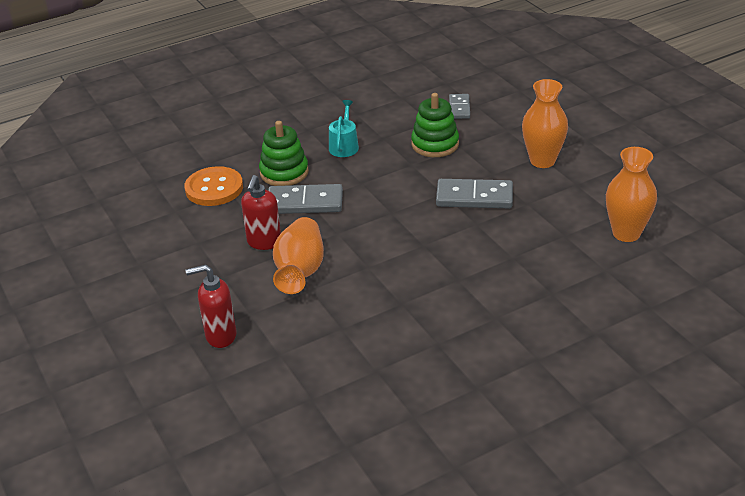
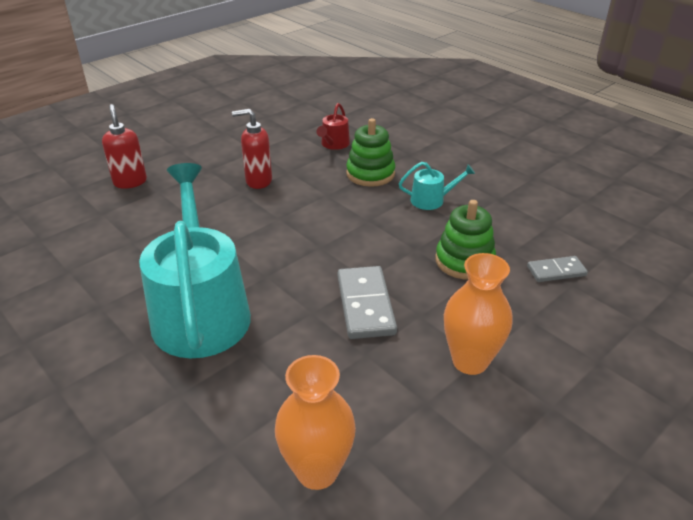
camera: 75 degrees right, 0 degrees up
orange button [184,166,243,206] -> red watering can [316,103,350,150]
grey domino [268,184,343,214] -> none
orange vase [273,217,324,294] -> none
none -> turquoise watering can [139,163,251,358]

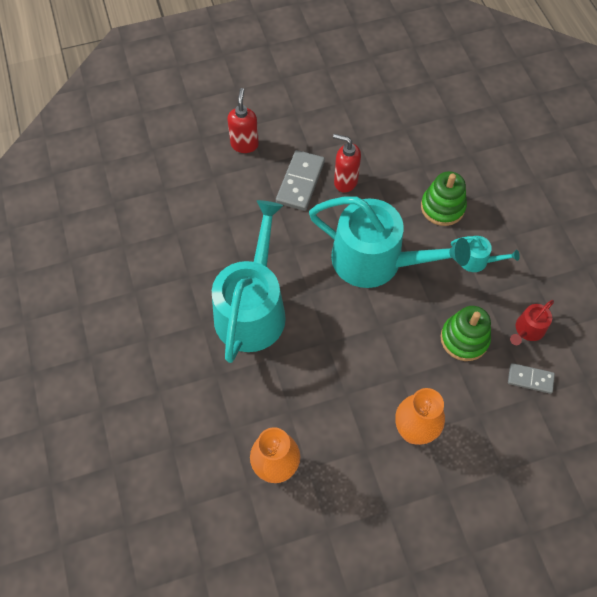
camera: 25 degrees right, 25 degrees up
red watering can [316,103,350,150] -> red watering can moved to [510,300,554,345]
grey domino [338,266,397,339] -> grey domino moved to [276,150,325,211]
none -> turquoise watering can [309,196,470,288]

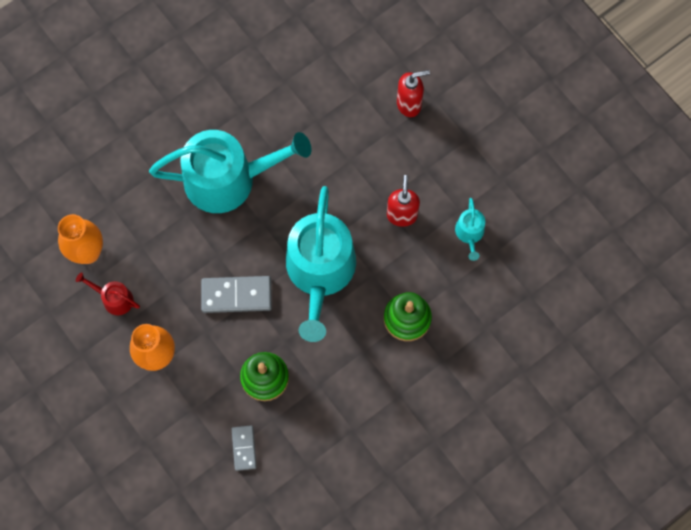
camera: 70 degrees right, 10 degrees up
grey domino [276,150,325,211] -> grey domino moved to [201,276,272,313]
turquoise watering can [451,236,520,272] -> turquoise watering can moved to [455,198,485,261]
red watering can [510,300,554,345] -> red watering can moved to [76,272,140,315]

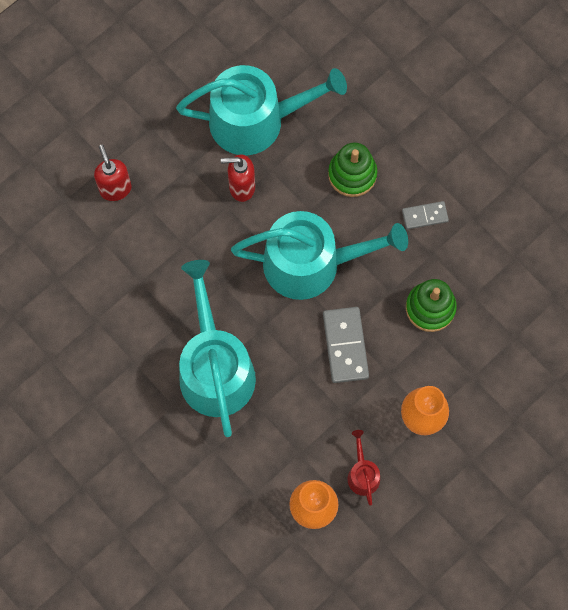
camera: 95 degrees left, 0 degrees up
red watering can [76,272,140,315] -> red watering can turned 150 degrees clockwise [347,430,380,506]
grey domino [232,425,257,471] -> grey domino moved to [402,201,449,229]
turquoise watering can [455,198,485,261] -> turquoise watering can [176,65,347,155], size x2.38

